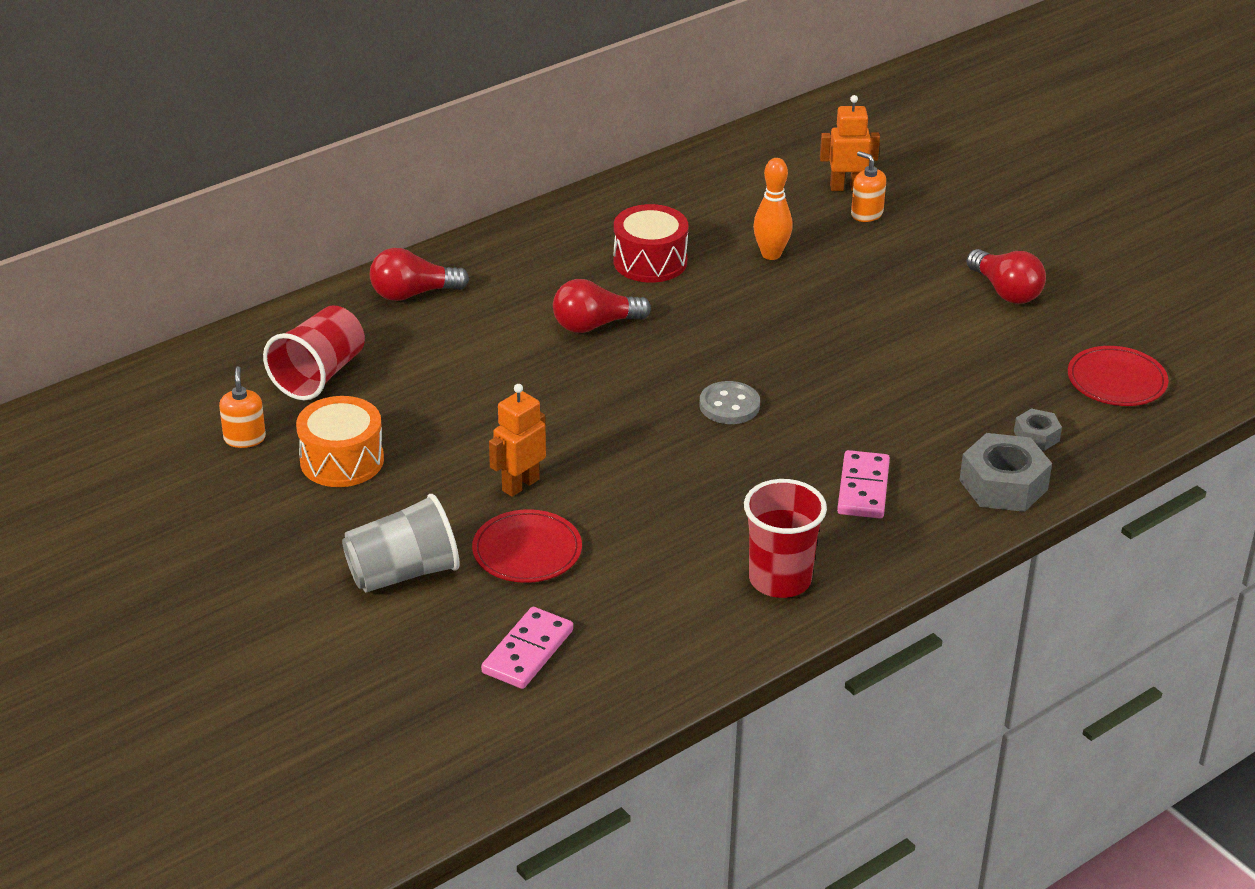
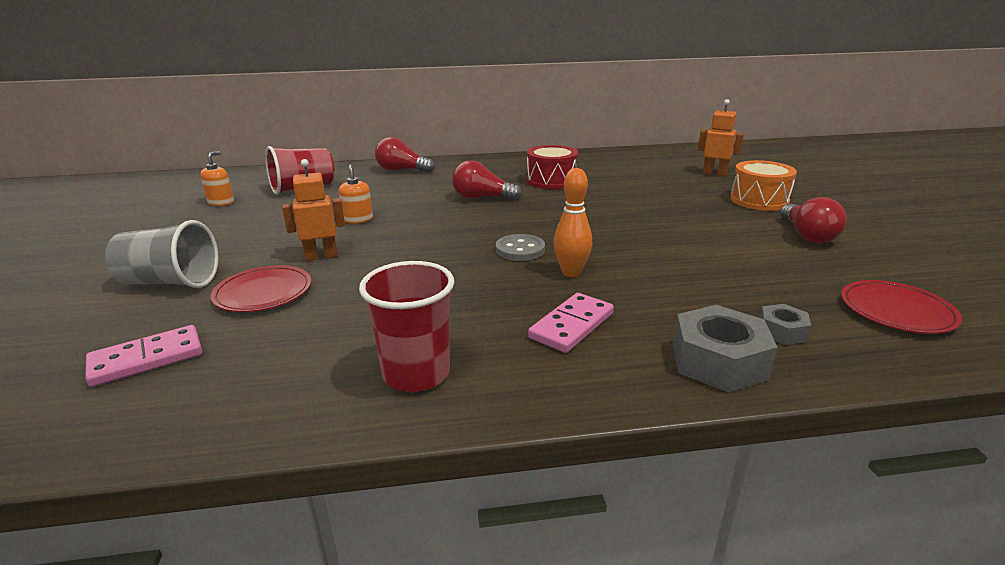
camera: 30 degrees right, 10 degrees down
orange drum [296,396,384,487] -> orange drum moved to [730,160,797,211]
orange bowling pin [753,158,793,260] -> orange bowling pin moved to [553,168,592,277]
orange soap dispenser [851,151,886,222] -> orange soap dispenser moved to [339,164,373,224]

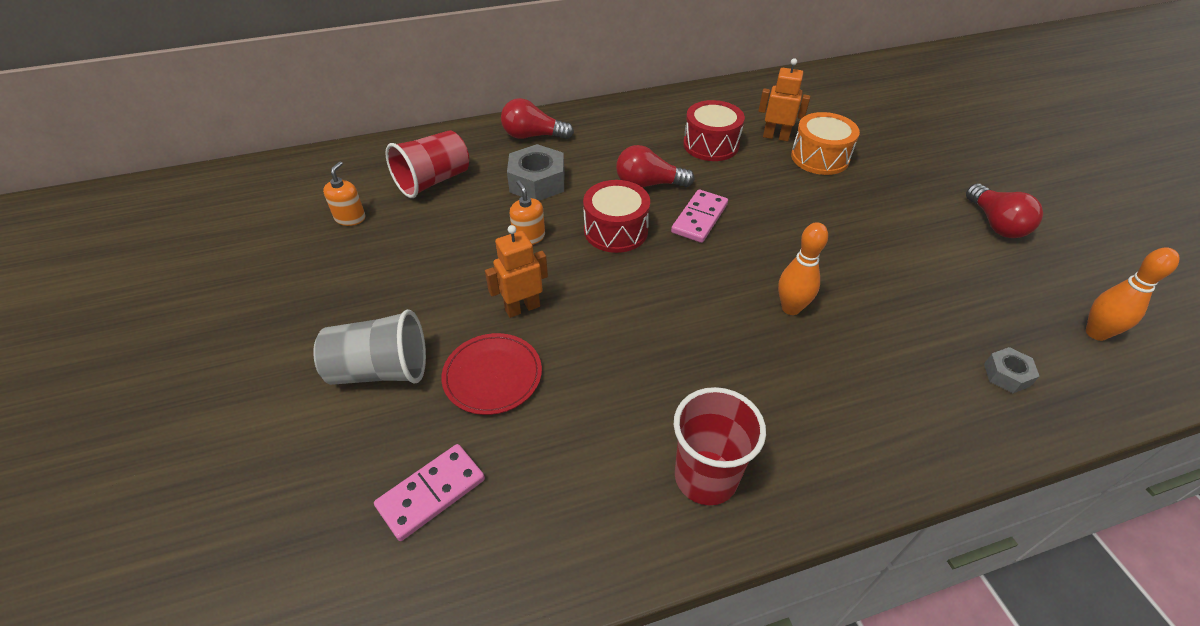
camera: 10 degrees left, 20 degrees up
grey button [496,234,545,261] -> none
pink domino [528,293,614,353] -> pink domino moved to [671,189,728,243]
grey nut [673,305,778,392] -> grey nut moved to [507,144,565,201]
orange robot [698,99,744,176] -> orange robot moved to [758,58,810,141]
orange drum [730,160,797,211] -> orange drum moved to [791,112,860,175]
red plate [841,280,962,334] -> orange bowling pin [1086,248,1180,341]
none -> red drum [583,180,650,253]

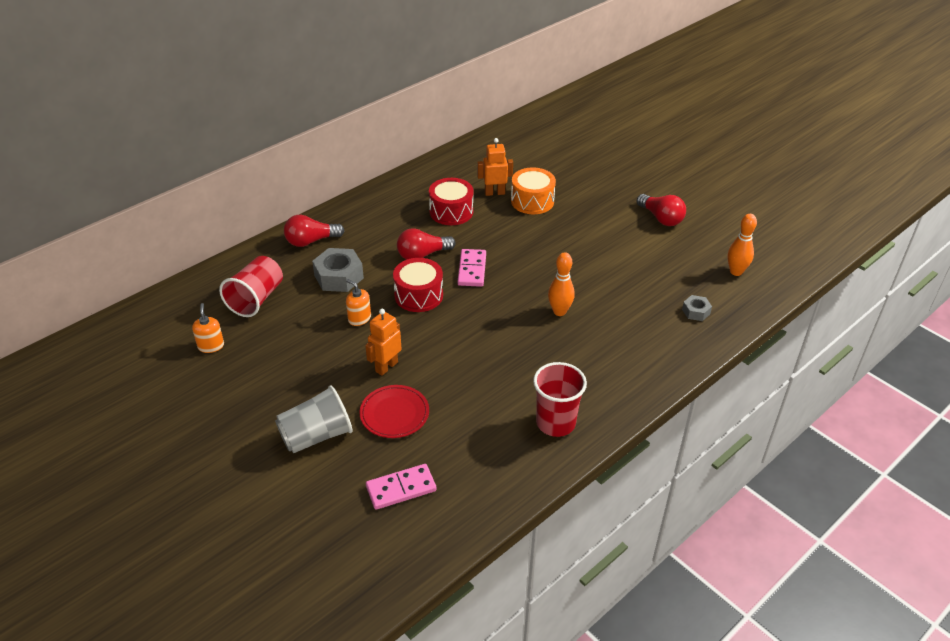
camera: 25 degrees left, 5 degrees down
pink domino [374,444,485,541] -> pink domino turned 45 degrees clockwise [366,464,437,510]

